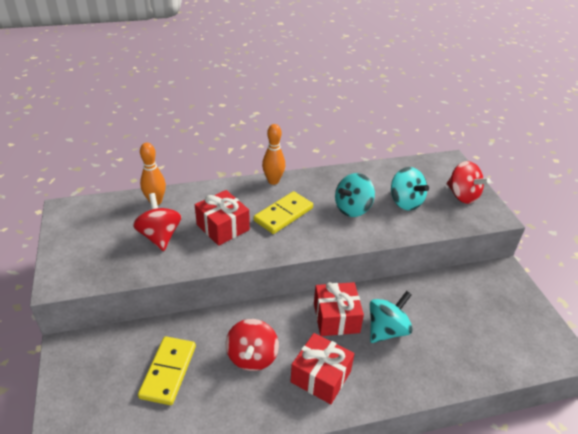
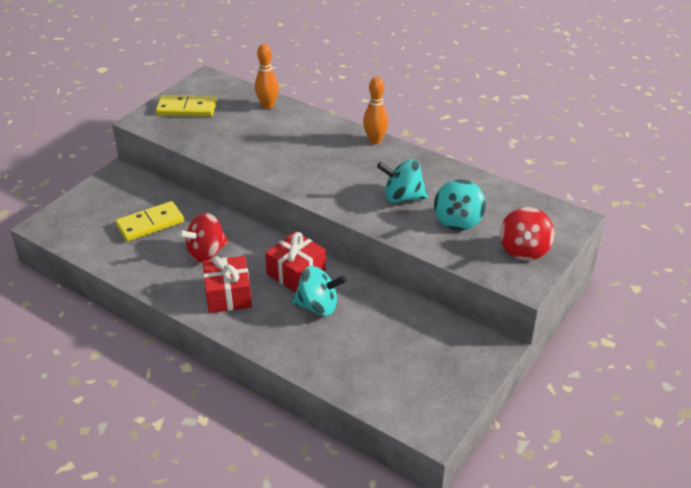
camera: 50 degrees right, 0 degrees up
red spinning top [133,193,182,251] -> none
red gift [195,190,250,246] -> none
yellow domino [254,191,313,234] -> yellow domino moved to [156,95,217,117]

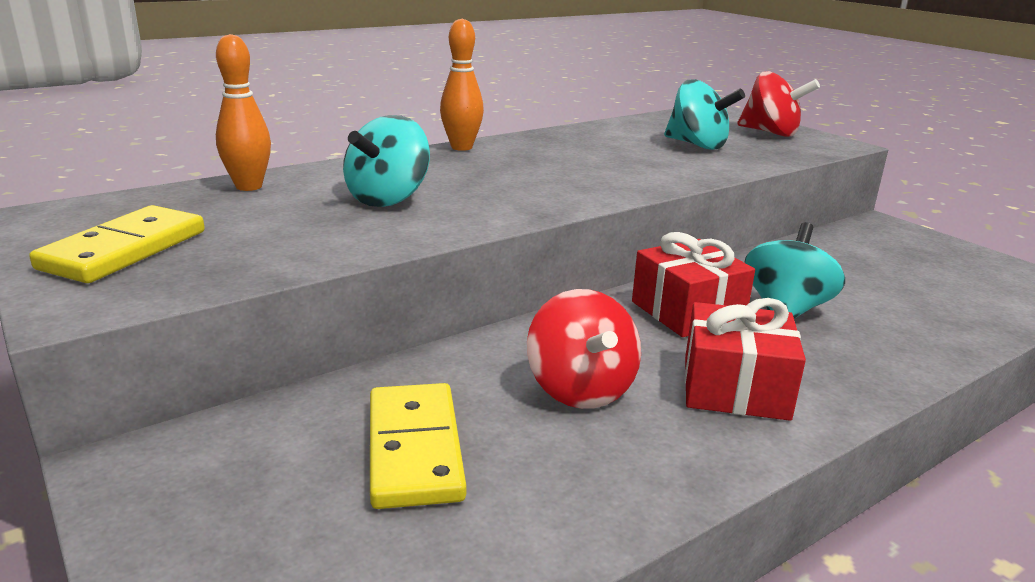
camera: 70 degrees left, 15 degrees down
turquoise spinning top [377,159,428,203] -> turquoise spinning top moved to [343,115,430,207]

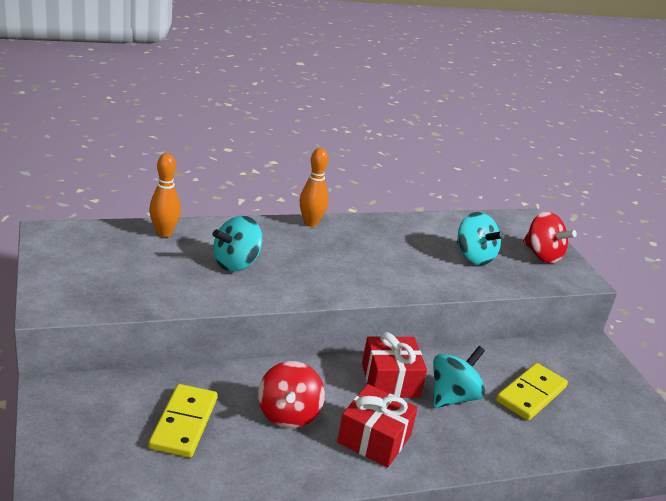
camera: 15 degrees right, 5 degrees up
yellow domino [29,205,205,283] -> yellow domino moved to [496,363,568,421]

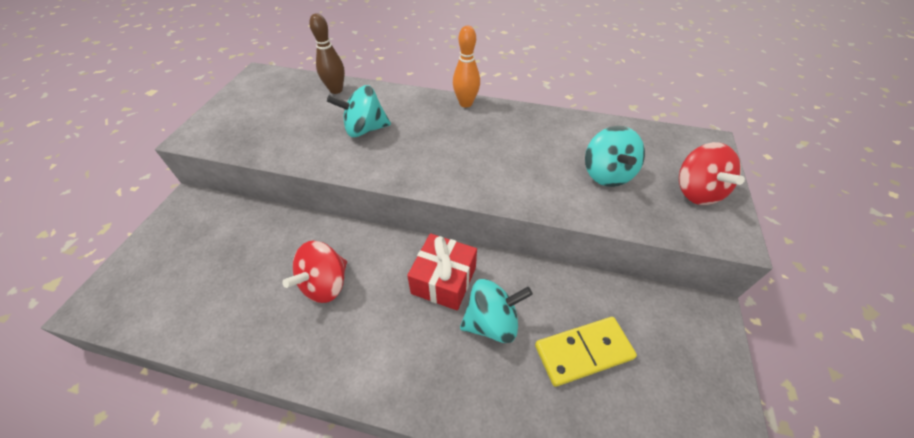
camera: 35 degrees right, 20 degrees up
orange bowling pin [149,153,181,237] -> brown bowling pin [309,13,345,94]
yellow domino [149,384,218,458] -> none
red gift [337,384,418,468] -> none

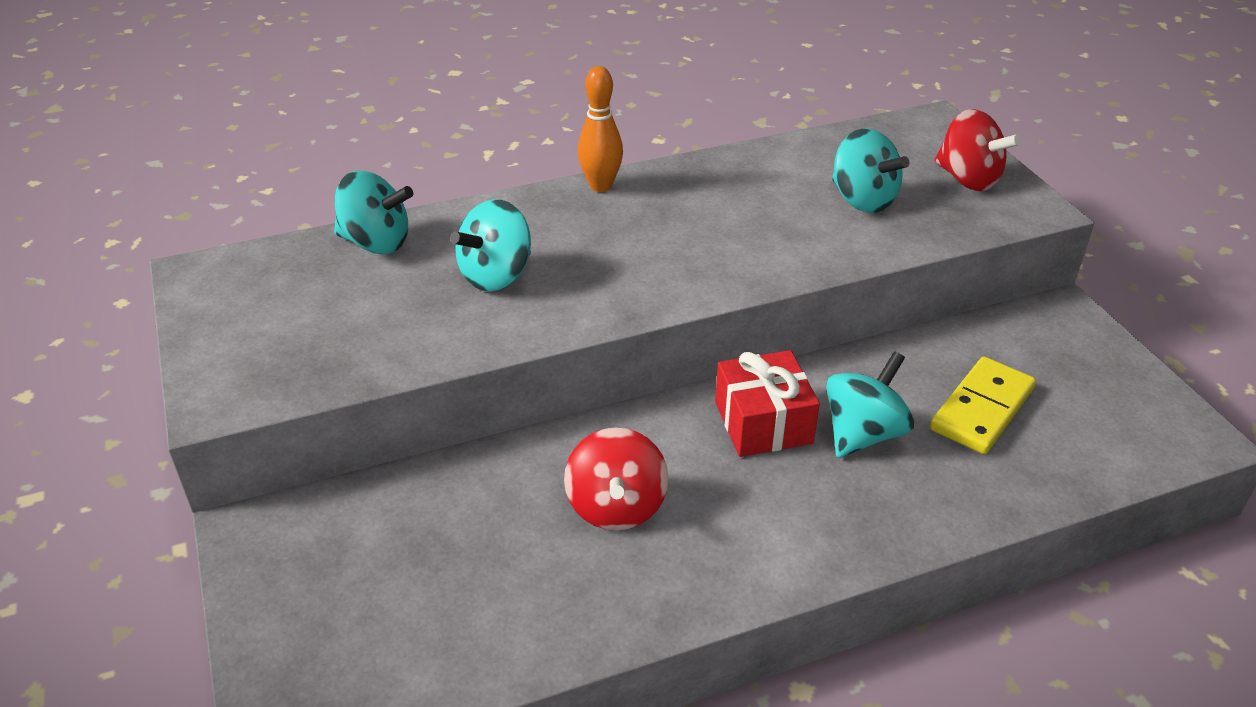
camera: 35 degrees left, 10 degrees down
brown bowling pin [309,13,345,94] -> turquoise spinning top [334,171,413,254]

